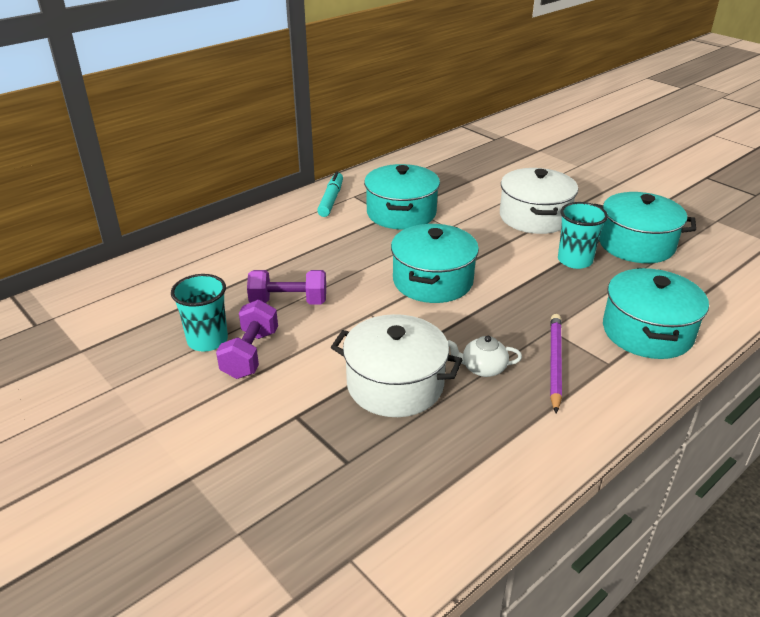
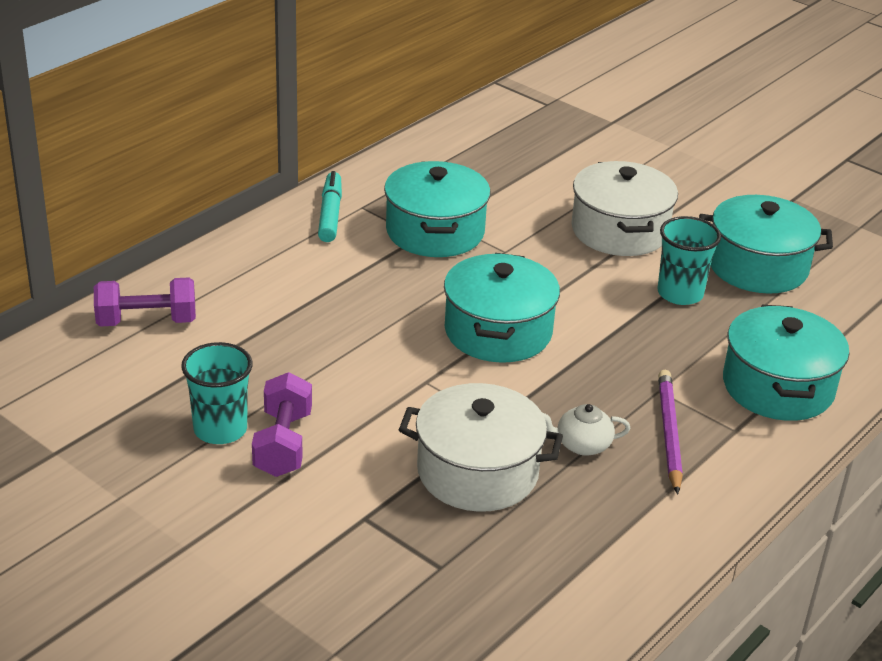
camera: 10 degrees left, 0 degrees up
purple dumbbell [247,270,326,304] -> purple dumbbell moved to [94,278,196,327]

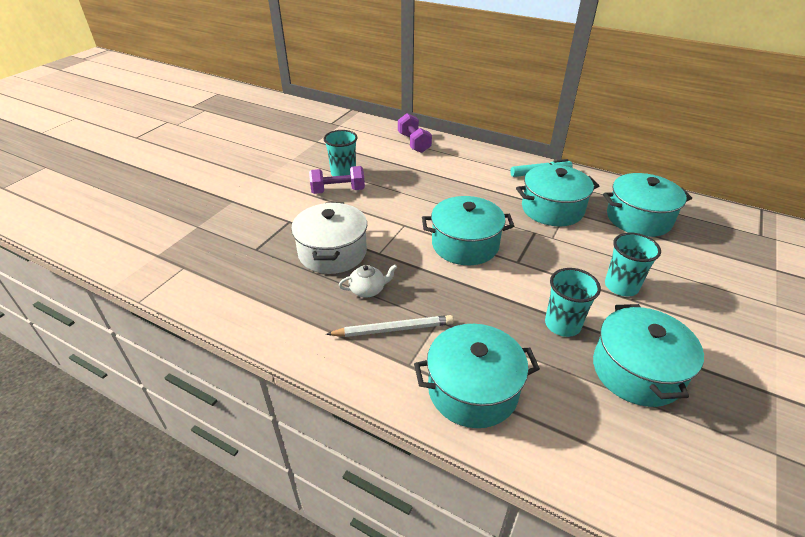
camera: 80 degrees right, 5 degrees up
white teapot [542,404,630,456] -> white teapot turned 90 degrees clockwise [339,265,397,297]
white pot [571,161,678,256] -> turquoise cup [605,232,661,297]
purple pencil [658,370,683,494] -> white pencil [326,315,454,337]
none -> turquoise pot [603,173,692,237]

